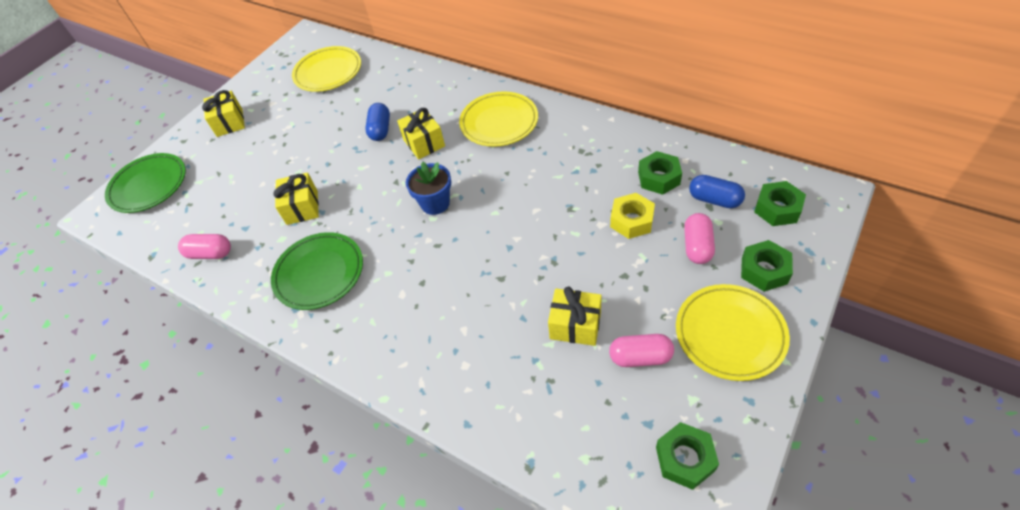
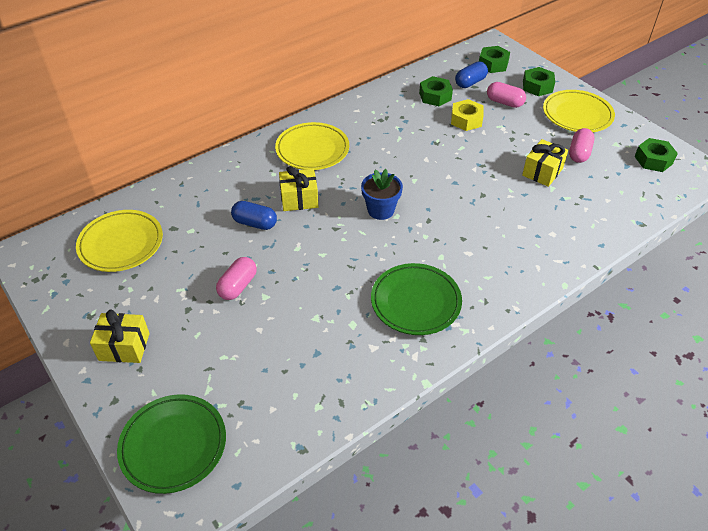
camera: 75 degrees left, 5 degrees down
pink capsule [178,234,231,259] -> pink capsule moved to [216,257,257,300]
yellow gift [273,172,319,225] -> none

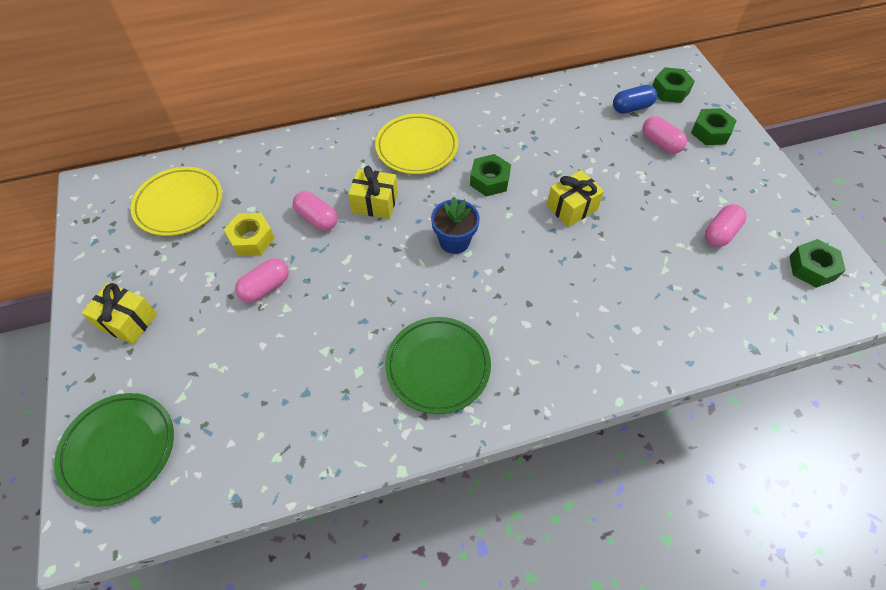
camera: 20 degrees right, 10 degrees up
blue capsule [231,201,277,230] -> pink capsule [293,191,337,231]
green nut [419,76,453,106] -> green nut moved to [470,154,511,196]
yellow nut [451,99,484,131] -> yellow nut moved to [224,213,275,256]
yellow gift [522,139,568,187] -> yellow gift moved to [547,170,604,227]
yellow plate [543,90,615,132] -> none

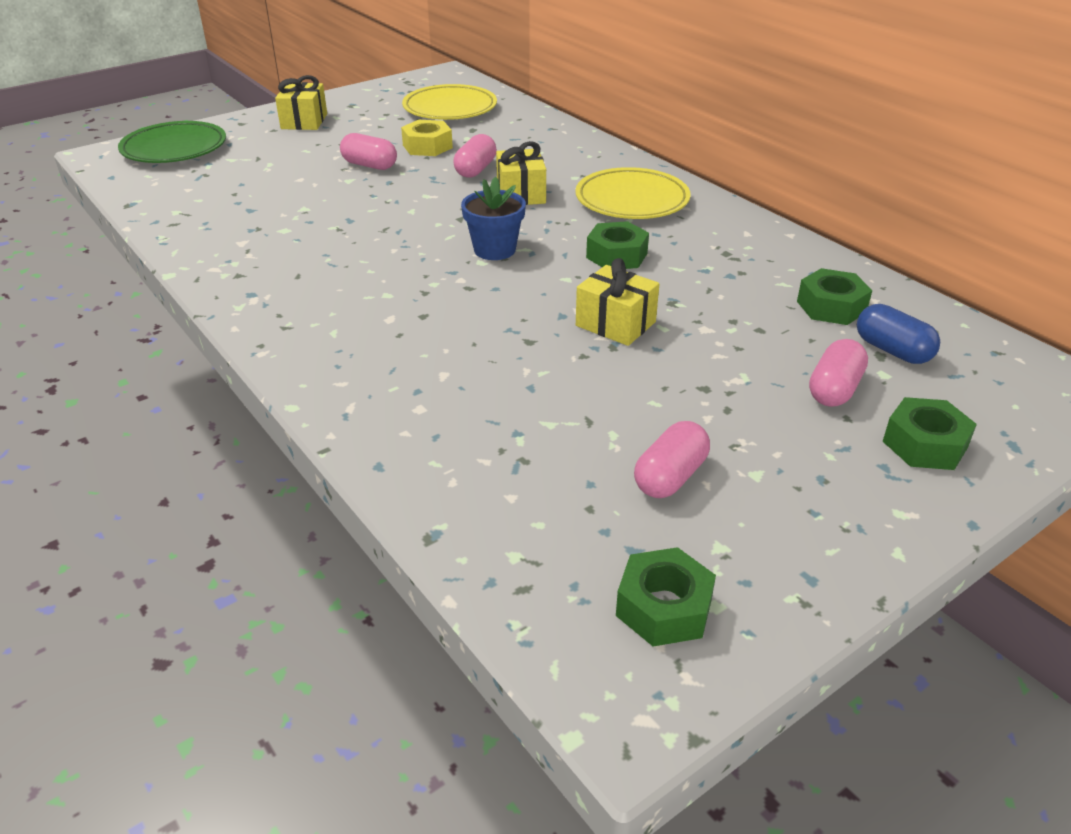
camera: 70 degrees right, 20 degrees down
green plate [385,317,491,414] -> none
green nut [652,67,695,103] -> green nut moved to [797,268,872,325]
pink capsule [705,204,747,247] -> pink capsule turned 75 degrees counterclockwise [634,421,710,498]

